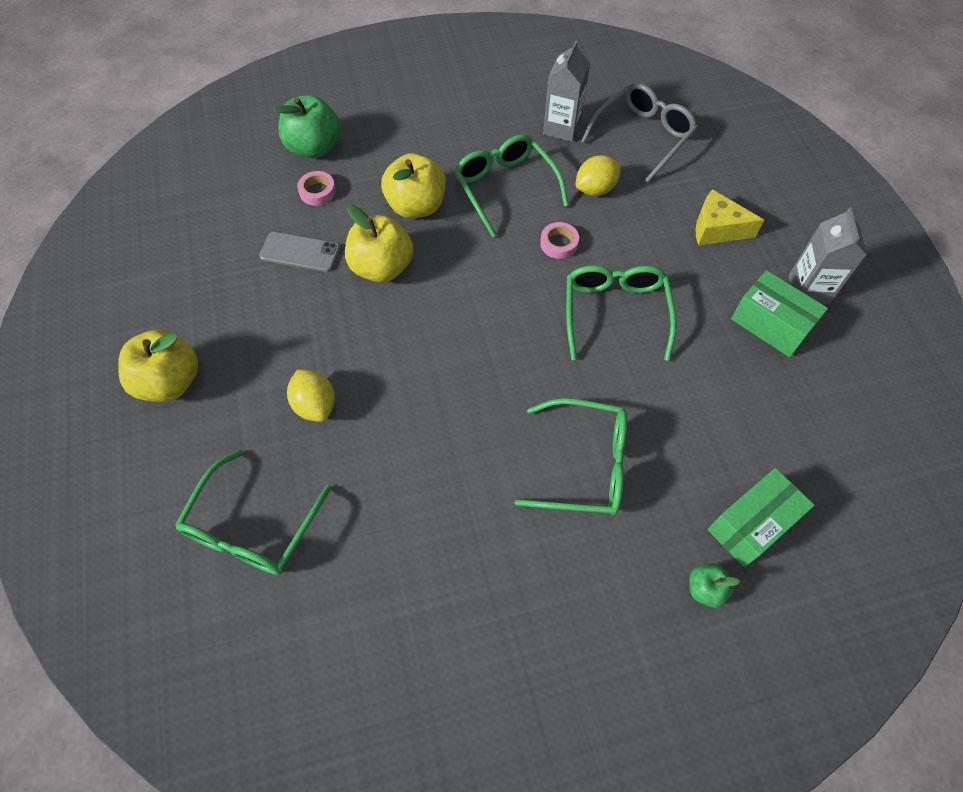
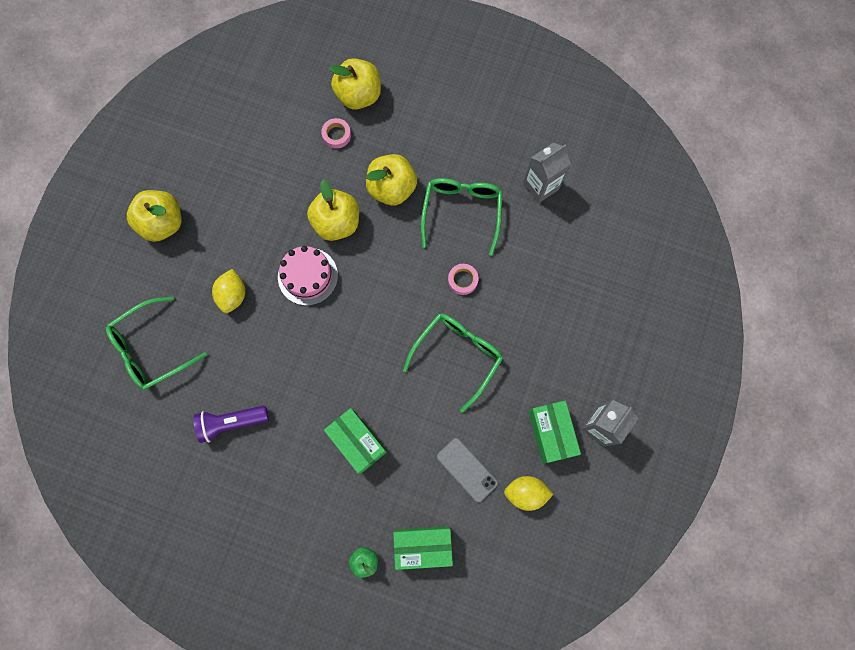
camera: 35 degrees right, 15 degrees up
grey phone [259,232,340,272] -> grey phone moved to [437,438,498,502]
green apple [274,95,341,158] -> yellow apple [329,58,381,110]
green glasses [515,398,627,515] -> green box [324,408,387,474]
yellow lemon [575,155,621,196] -> yellow lemon moved to [504,476,554,511]
grey glasses [581,83,697,183] -> none
yellow cheese [695,189,764,246] -> none
none -> purple flashlight [194,406,269,443]
none -> pink cake [278,246,338,306]

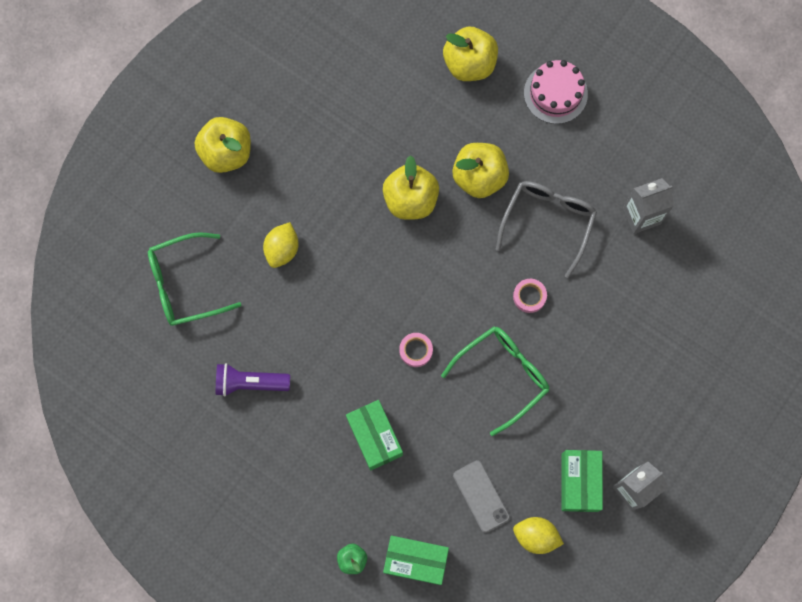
camera: 15 degrees right, 0 degrees up
pink cake [278,246,338,306] -> pink cake moved to [524,60,588,124]
pink tape [321,118,351,149] -> pink tape moved to [399,333,433,367]
green glasses [421,178,502,256] -> grey glasses [495,181,597,278]

